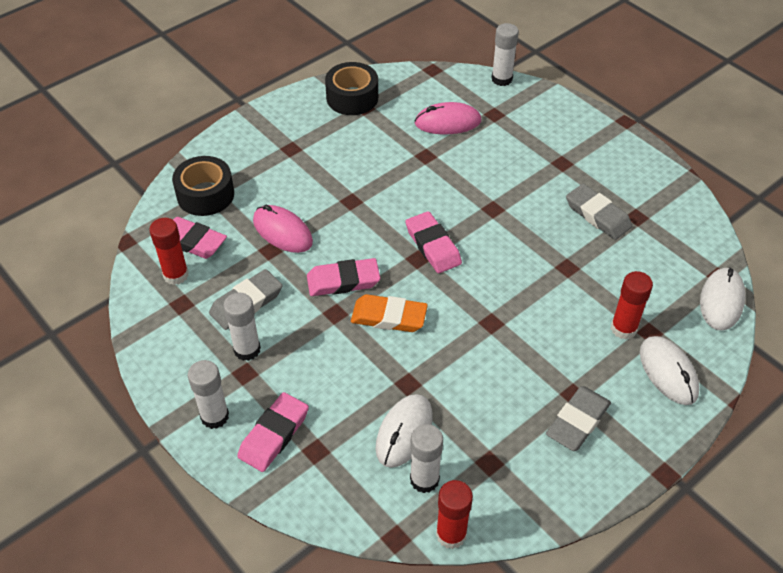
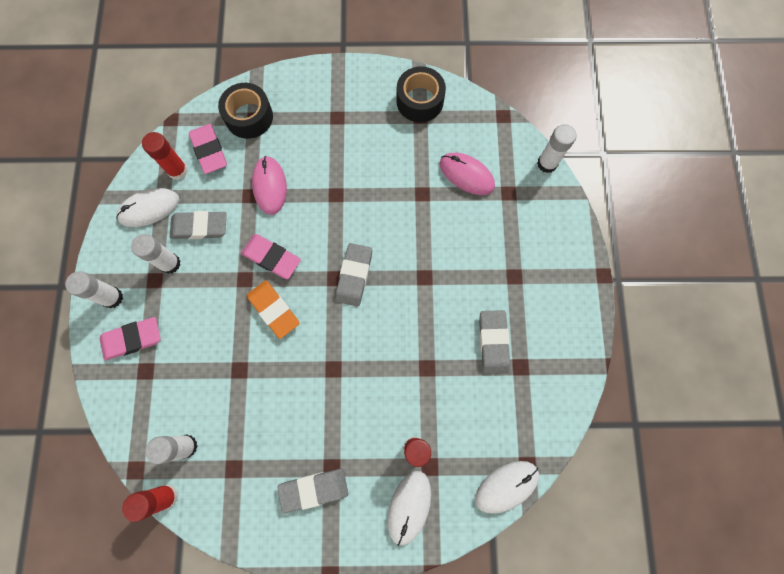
camera: 40 degrees right, 25 degrees up
white mouse [376,394,433,468] -> white mouse moved to [116,188,179,227]
pink eraser [405,211,462,273] -> grey eraser [335,243,372,307]

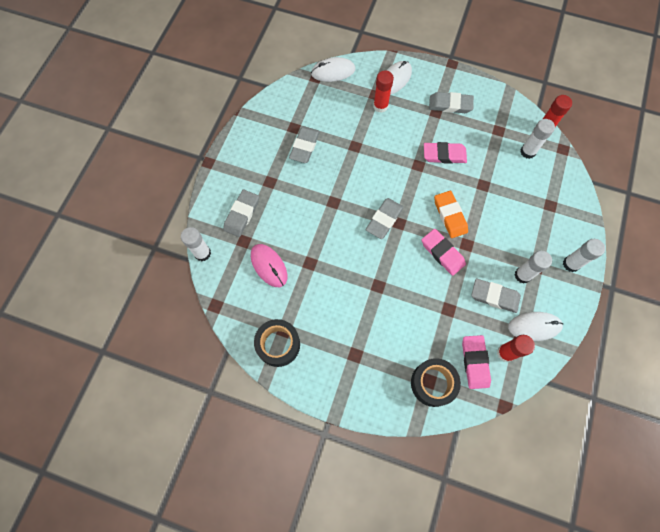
camera: 160 degrees left, 5 degrees down
pink eraser [100,317,161,361] -> pink eraser moved to [424,142,467,164]
pink mouse [252,156,287,215] -> none
none -> grey eraser [223,190,259,237]

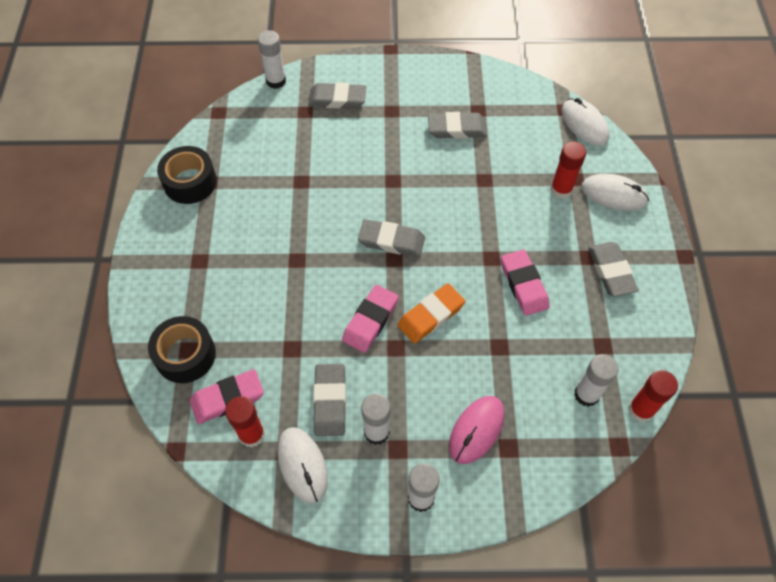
camera: 70 degrees right, 10 degrees down
pink mouse [251,244,287,287] -> pink mouse moved to [449,396,504,464]

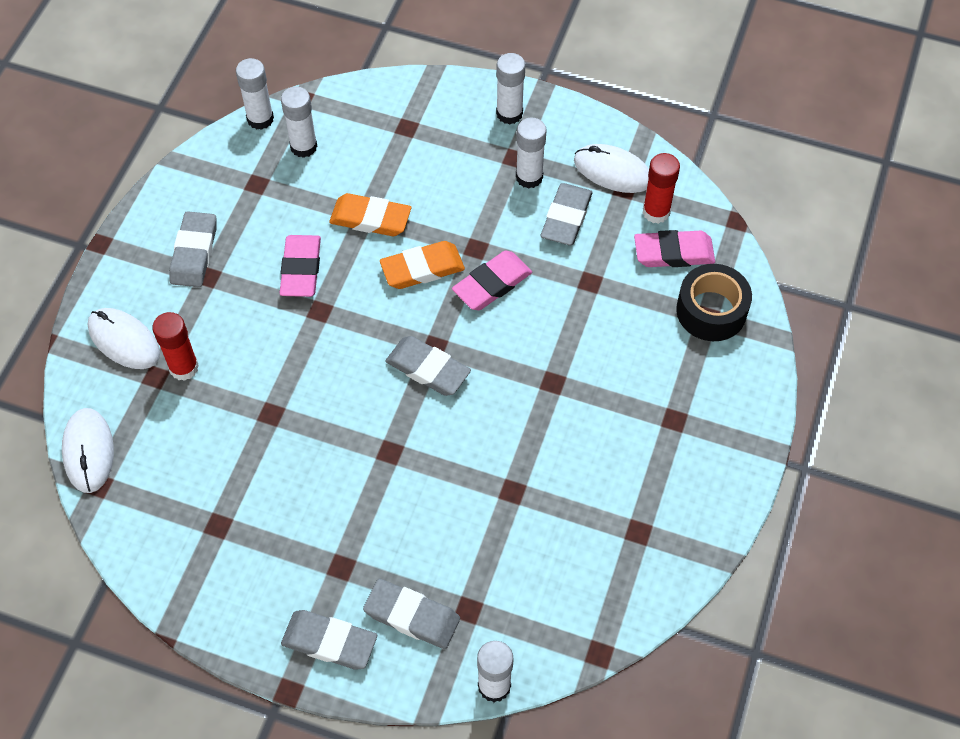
camera: 160 degrees left, 0 degrees up
black tape [157,146,217,204] -> none
white mouse [277,427,328,503] -> white mouse turned 60 degrees counterclockwise [574,144,649,193]
grey eraser [428,112,487,139] -> grey eraser moved to [281,610,377,670]
pink mouse [449,396,504,464] -> none
red glue stick [628,370,678,422] -> white glue stick [236,58,274,130]
none -> orange eraser [329,193,411,236]

